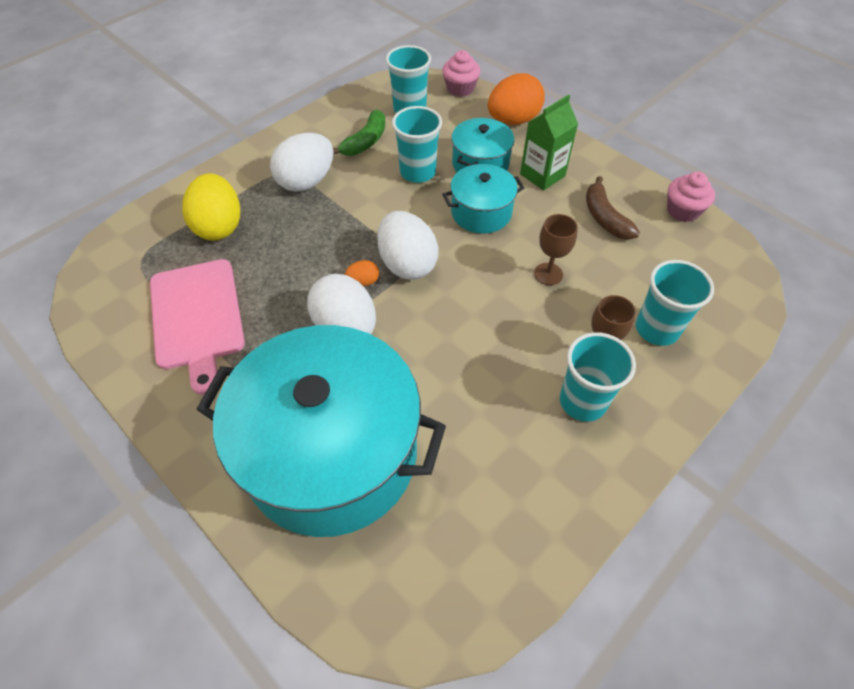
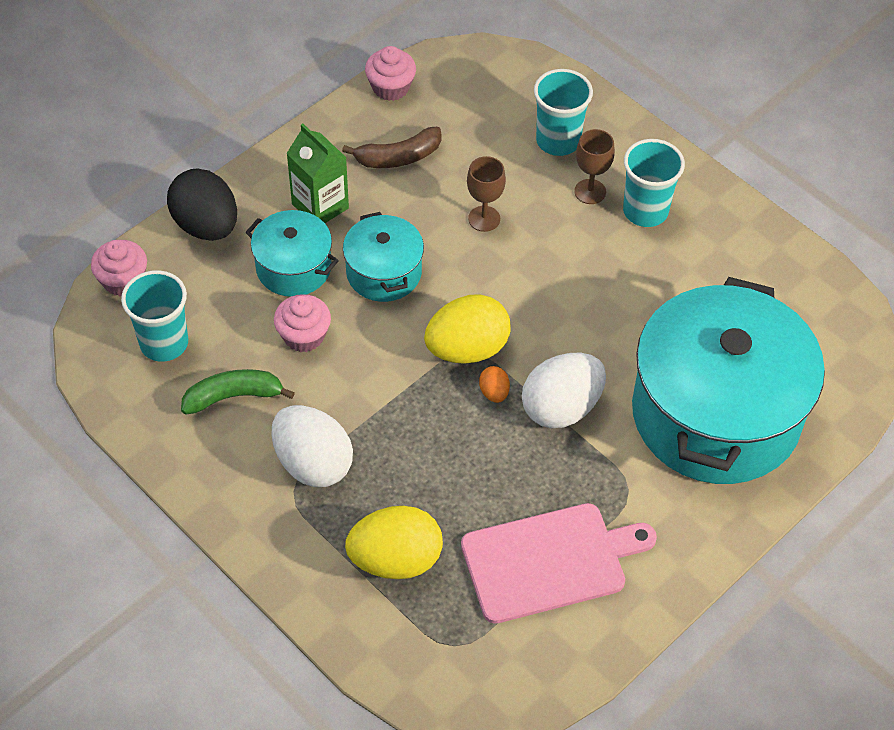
camera: 90 degrees left, 0 degrees up
green banana [333,110,385,156] -> green banana turned 45 degrees counterclockwise [181,369,295,415]
white egg [377,211,438,280] -> yellow egg [424,294,510,364]
turquoise cup [392,106,442,183] -> pink cupcake [274,294,331,352]
orange egg [488,73,545,125] -> black egg [167,168,237,241]

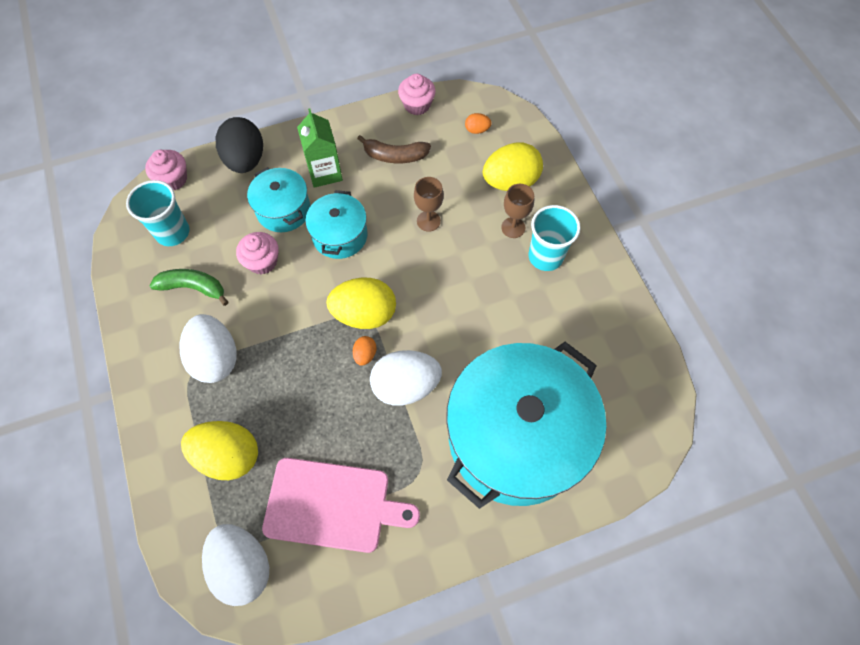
camera: 25 degrees right, 10 degrees up
turquoise cup [534,69,593,156] -> yellow egg [483,142,543,191]
none -> white egg [202,524,269,606]
none -> orange egg [465,113,492,134]

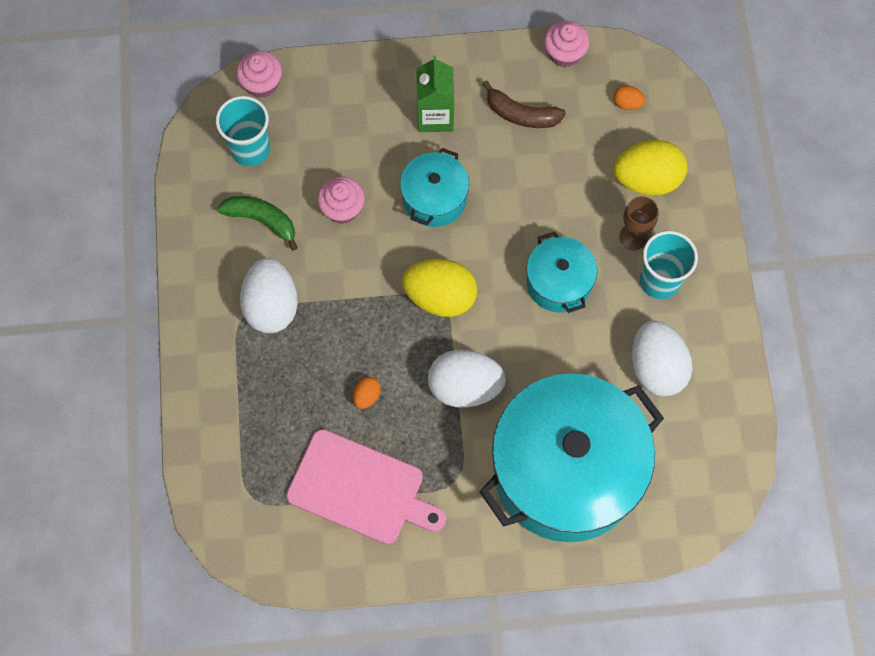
camera: 15 degrees right, 5 degrees up
yellow egg [181,421,258,480] -> none
white egg [202,524,269,606] -> white egg moved to [632,320,693,397]
black egg [216,117,263,173] -> none
turquoise pot [247,167,310,232] -> turquoise pot moved to [526,232,597,313]
orange egg [353,336,376,366] -> orange egg moved to [353,377,381,409]
brown goblet [414,177,444,232] -> none

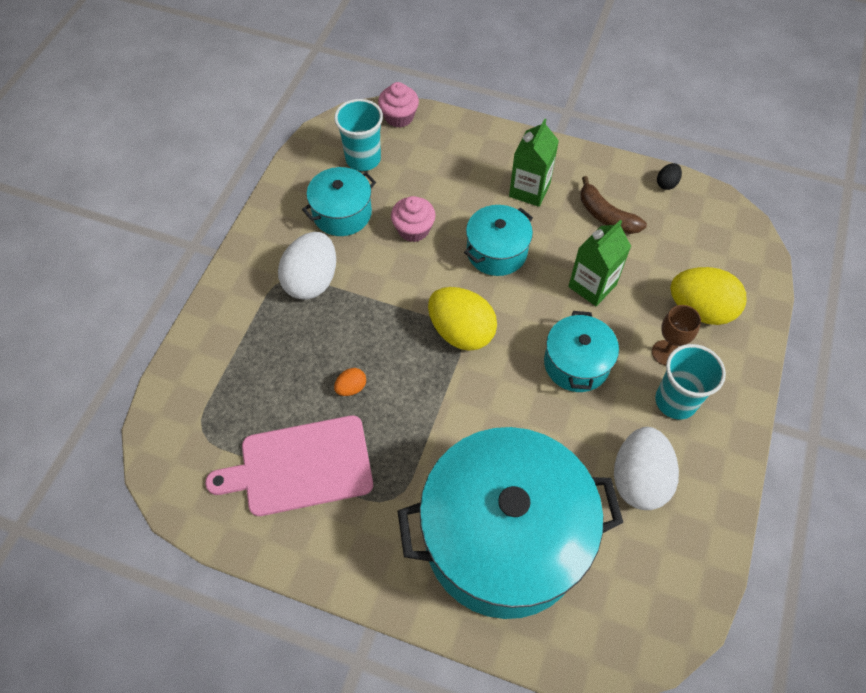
camera: 25 degrees right, 10 degrees down
green banana [218,196,298,251] -> turquoise pot [302,167,376,236]
pink cutting board [286,429,446,544] -> pink cutting board turned 120 degrees clockwise [205,415,373,516]
white egg [428,350,506,408] -> none
pink cupcake [544,20,590,67] -> black egg [657,163,682,190]
orange egg [613,85,645,110] -> none
none -> green carton [568,220,631,306]

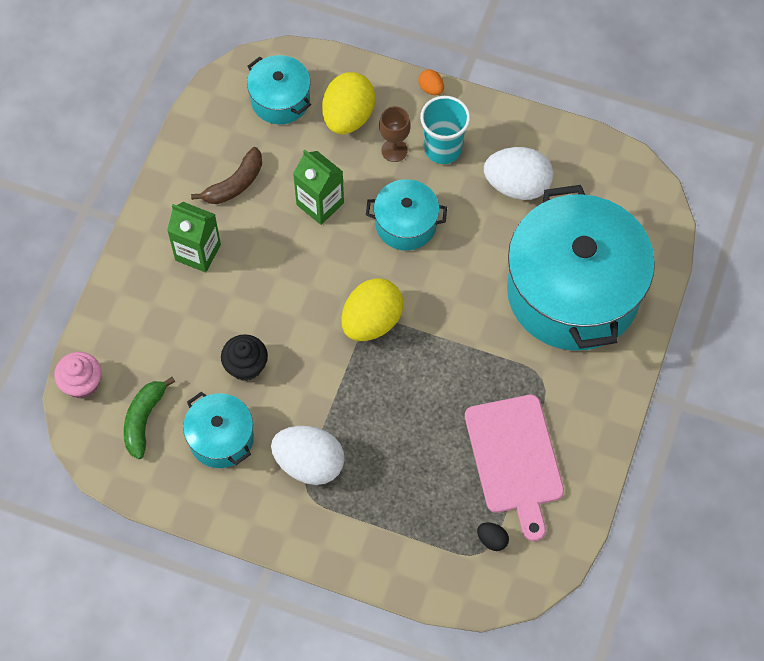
camera: 90 degrees left, 5 degrees up
turquoise cup [334,99,383,171] -> green banana [124,377,175,459]
orange egg [334,368,366,396] -> orange egg moved to [418,70,444,95]
pink cupcake [391,196,436,242] -> black cupcake [221,334,268,381]
turquoise pot [464,205,533,276] -> turquoise pot moved to [247,55,311,124]
black egg [657,163,682,190] -> black egg moved to [477,523,509,551]

